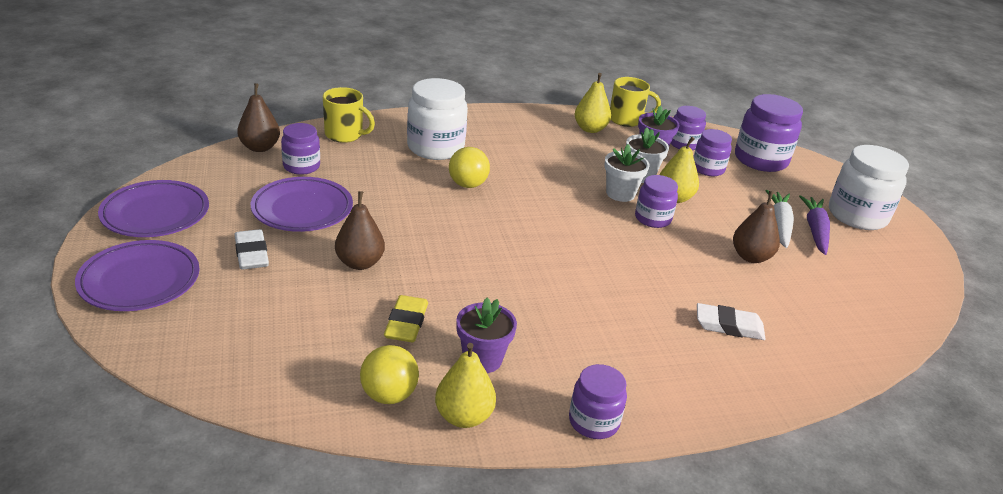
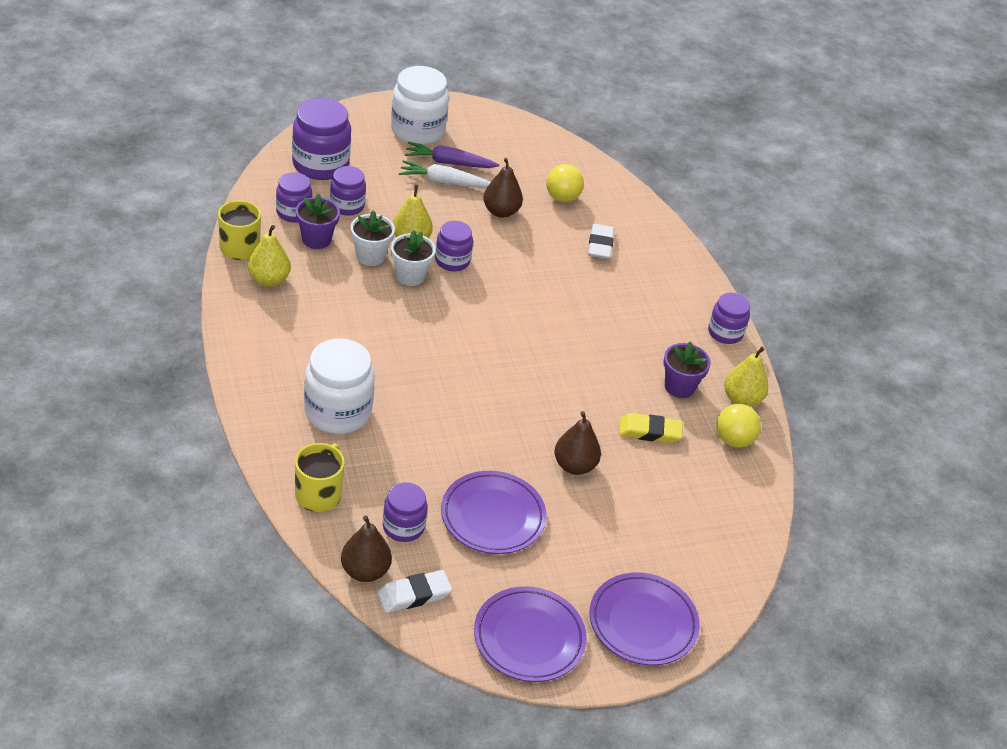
camera: 95 degrees left, 10 degrees up
white eraser [235,229,269,270] -> white eraser moved to [378,570,452,613]
yellow ball [449,147,490,188] -> yellow ball moved to [546,164,584,202]

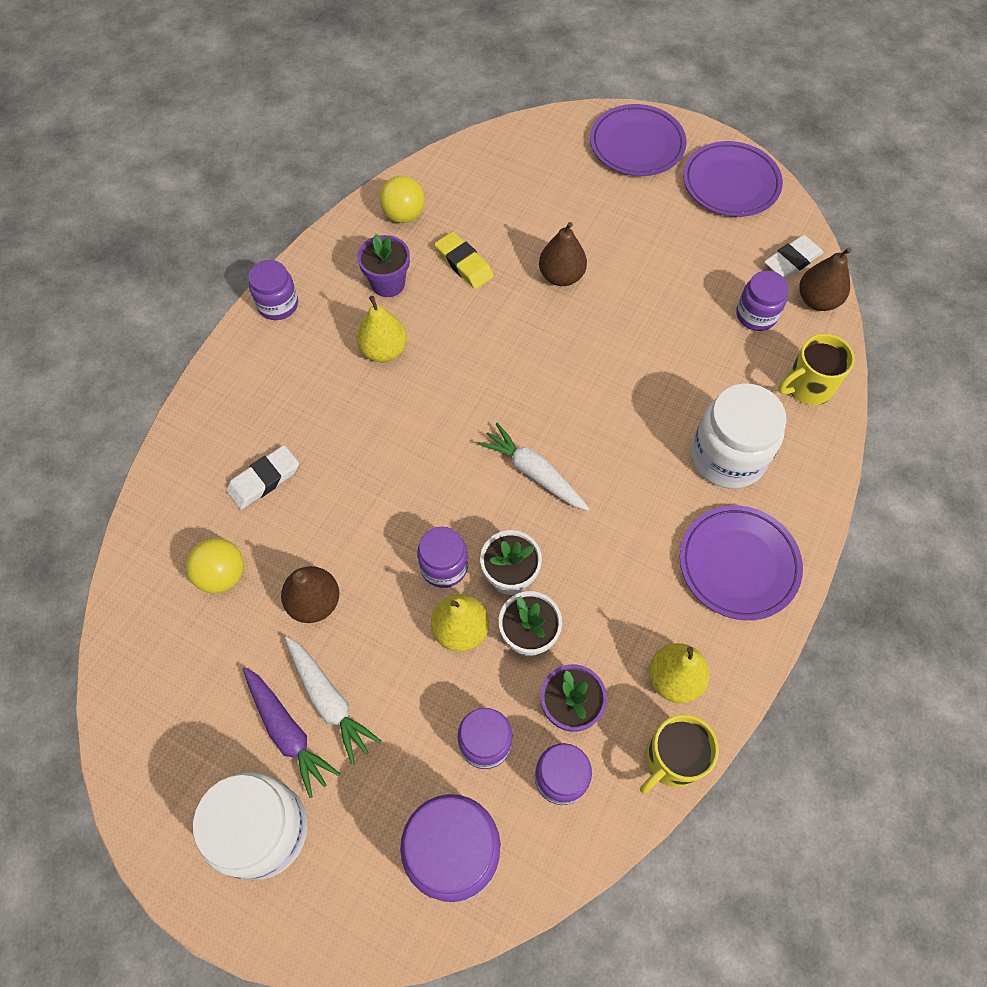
camera: 130 degrees left, 20 degrees up
white eraser [378,570,452,613] -> white eraser turned 60 degrees counterclockwise [764,235,823,279]
purple plate [441,471,546,554] -> purple plate moved to [680,505,803,620]
yellow pear [724,347,768,407] -> yellow pear moved to [357,296,407,362]
none -> white carrot [478,423,590,511]

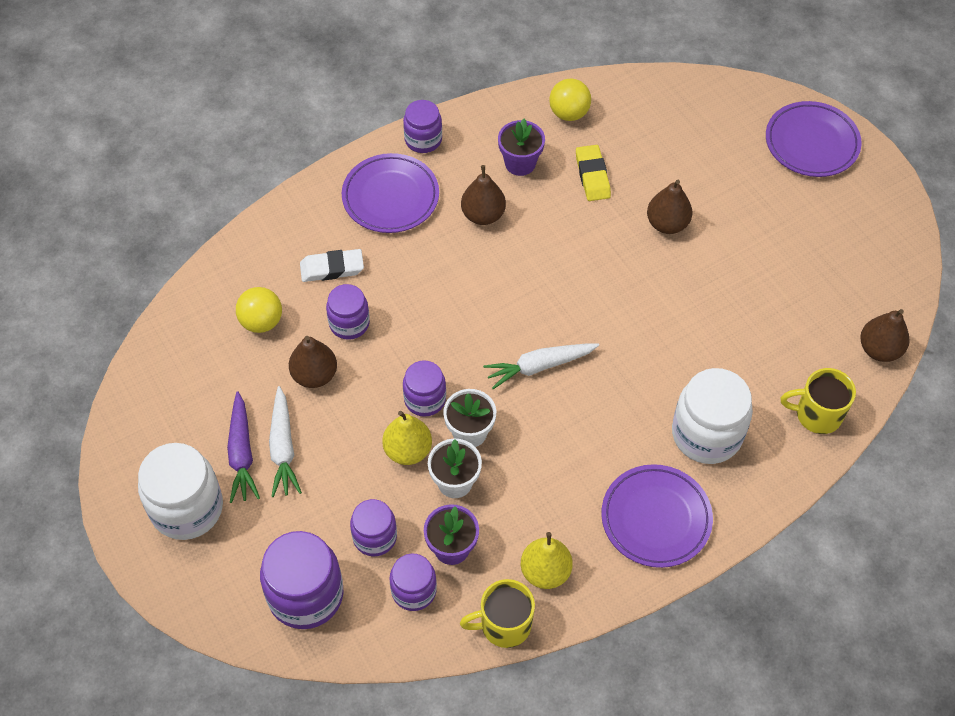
camera: 30 degrees right, 5 degrees down
yellow pear [357,296,407,362] -> brown pear [461,165,506,225]
white carrot [478,423,590,511] -> white carrot turned 90 degrees counterclockwise [483,343,599,389]
purple plate [683,141,783,217] -> purple plate moved to [342,153,439,233]
purple jar [736,271,789,331] -> purple jar moved to [326,284,370,340]
white eraser [764,235,823,279] -> none

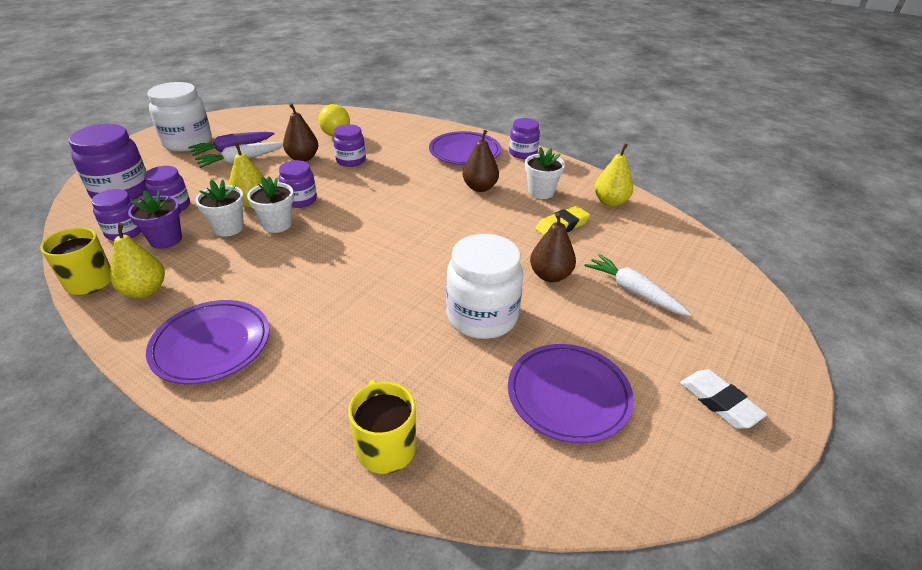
camera: 65 degrees right, 20 degrees down
white eraser [300,249,364,282] -> white eraser moved to [680,369,767,429]
white carrot [483,343,599,389] -> white carrot moved to [584,254,692,316]
purple flower pot [498,119,545,176] -> white flower pot [525,147,565,199]
yellow ball [549,79,591,121] -> yellow pear [595,143,633,207]
white jar [672,368,753,464] -> white jar moved to [446,234,523,339]
purple plate [766,101,862,177] -> purple plate moved to [508,344,634,443]
brown pear [860,309,909,362] -> none

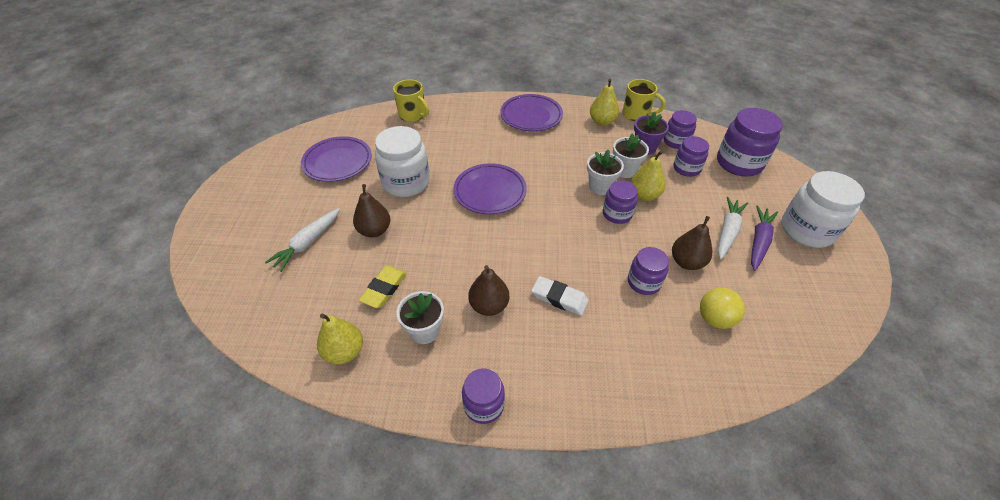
camera: 150 degrees right, 10 degrees up
purple plate [429,131,501,165] -> purple plate moved to [453,163,527,214]
white carrot [584,254,692,316] -> white carrot turned 105 degrees clockwise [265,208,340,272]
white eraser [680,369,767,429] -> white eraser moved to [531,276,589,316]

